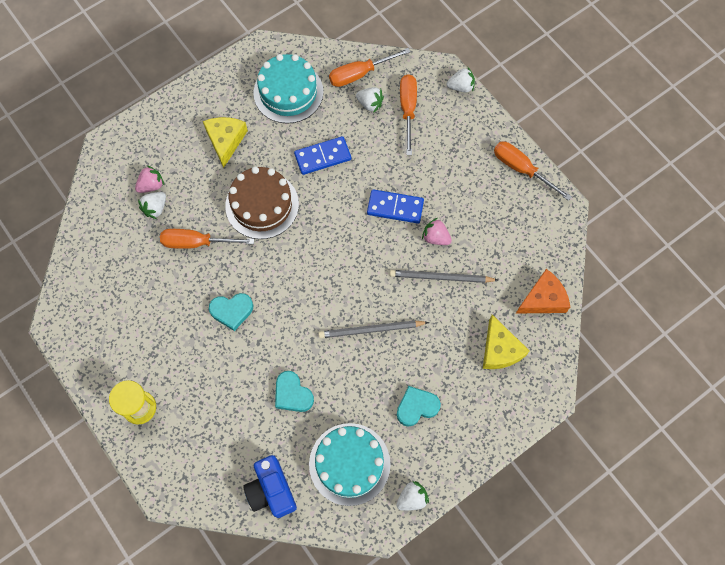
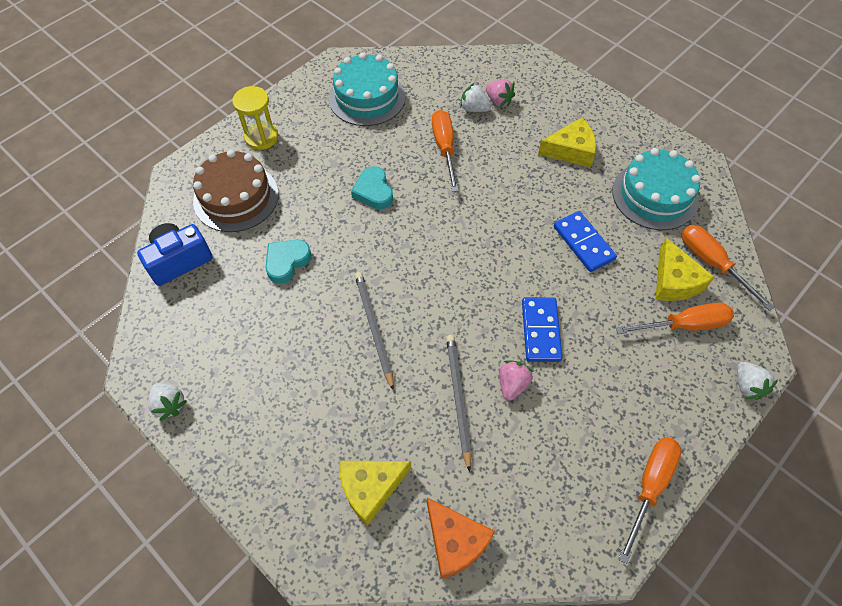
camera: 80 degrees right, 10 degrees down
brown cake [225,167,299,239] -> brown cake moved to [193,150,279,232]
turquoise cake [309,423,391,506] -> turquoise cake moved to [329,52,405,126]
white strawberry [356,87,384,112] -> yellow cheese [656,238,715,301]
turquoise heart [397,386,441,427] -> none

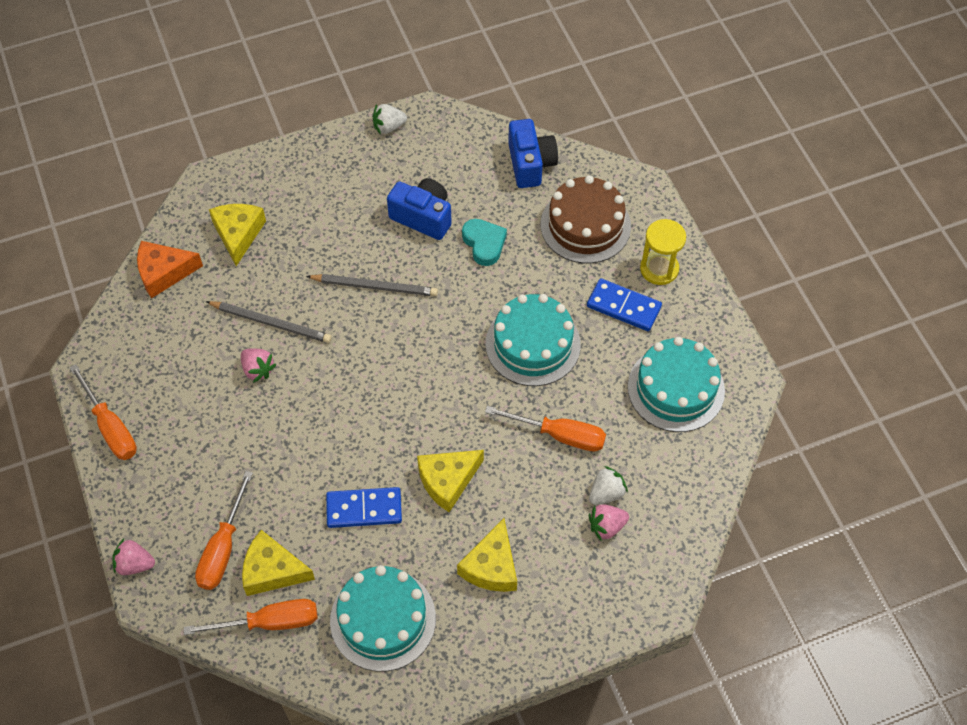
camera: 115 degrees right, 0 degrees up
turquoise heart [351,166,393,209] -> turquoise cake [486,294,581,386]
blue domino [522,297,562,362] -> blue domino moved to [587,278,662,331]
white strawberry [737,362,778,400] -> pink strawberry [112,538,155,575]
none -> blue camera [387,178,452,240]
none -> yellow cheese [417,450,484,512]

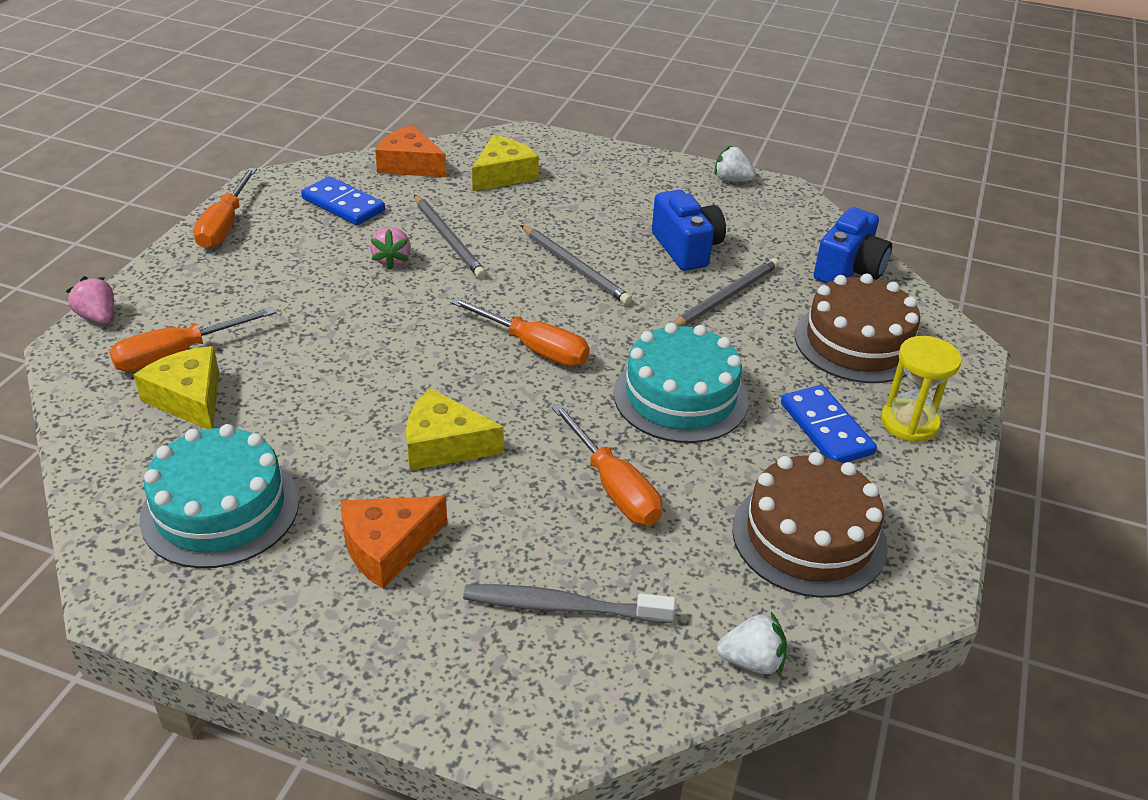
camera: 40 degrees right, 20 degrees down
orange screwdriver [184,599,318,635] -> orange screwdriver moved to [450,297,590,367]
blue domino [326,487,402,528] -> blue domino moved to [301,176,385,225]
yellow cheese [457,518,517,592] -> orange cheese [341,496,447,589]
turquoise heart [462,219,507,266] -> grey pencil [673,258,779,326]
white strawberry [589,466,628,505] -> white strawberry moved to [717,612,787,674]
pink strawberry [589,505,629,541] -> grey toothbrush [463,584,676,623]
turquoise cake [628,337,725,432] -> brown cake [733,452,888,598]

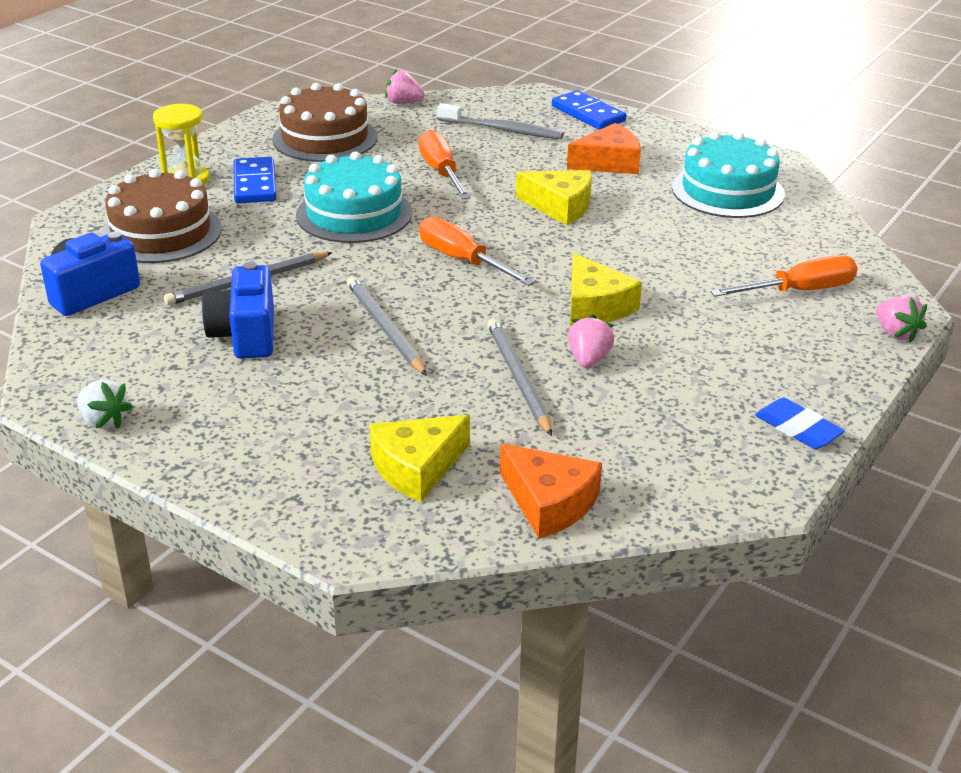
camera: 165 degrees left, 5 degrees down
yellow cheese [134,346,219,429] -> yellow cheese moved to [570,253,642,325]
orange screwdriver [193,168,257,249] -> blue eraser [755,398,845,449]
blue domino [301,176,385,225] -> blue domino moved to [552,90,626,130]
white strawberry [717,612,787,674] -> pink strawberry [385,69,425,104]

